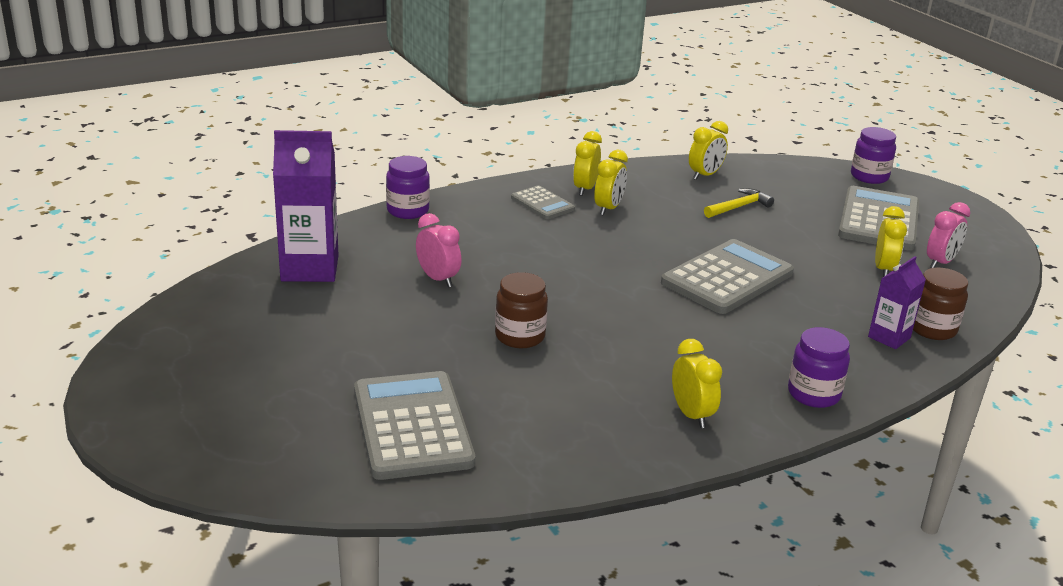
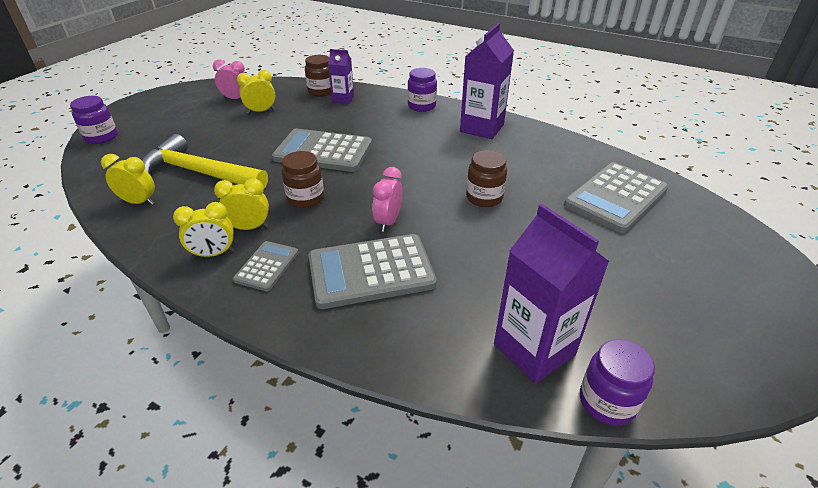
camera: 120 degrees left, 10 degrees up
purple jar [386,156,430,219] -> purple jar moved to [580,339,655,426]
pink clock [416,213,462,287] -> pink clock moved to [373,167,403,232]
yellow clock [672,339,722,428] -> purple carton [460,23,514,139]
yellow hammer [704,188,774,218] -> yellow hammer [142,134,268,188], size x2.05
grey calculator [838,186,919,251] -> grey calculator moved to [309,234,437,309]
none -> brown jar [282,151,324,208]

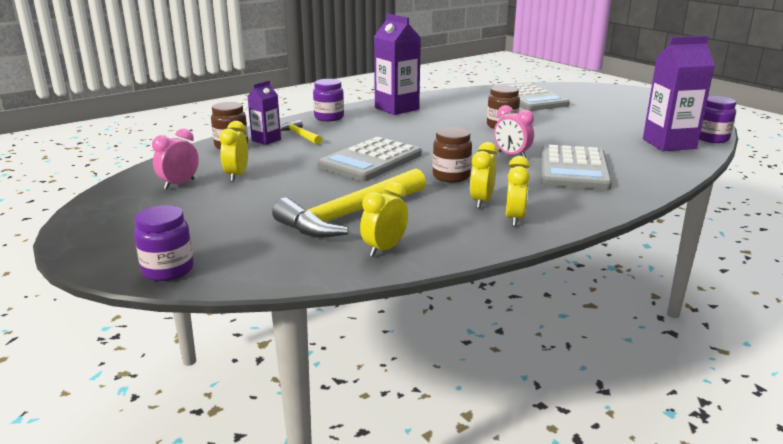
camera: 65 degrees left, 15 degrees down
grey calculator [233,241,298,291] -> none
none -> yellow hammer [280,120,322,145]

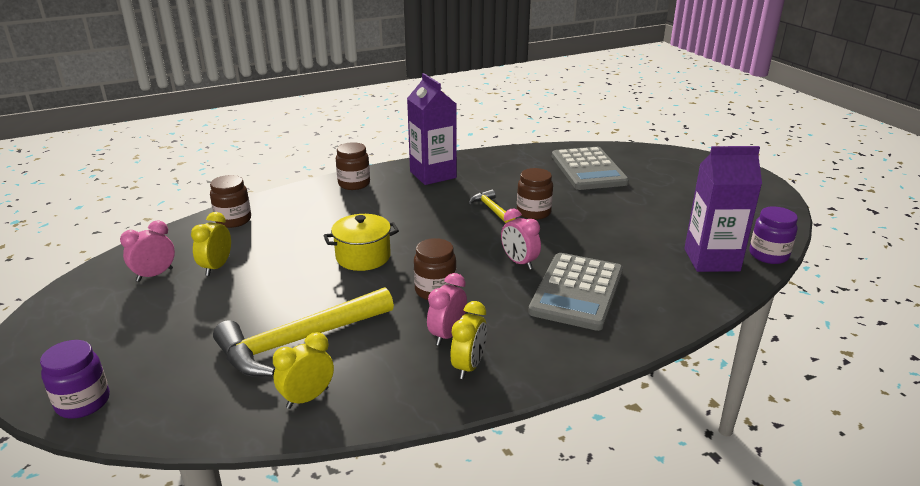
camera: 10 degrees right, 5 degrees up
purple carton [247,81,281,145] -> none
yellow hammer [280,120,322,145] -> yellow hammer moved to [469,190,515,223]
purple jar [313,79,344,121] -> brown jar [336,142,370,190]
grey calculator [317,137,422,181] -> yellow pot [323,214,399,271]
yellow clock [470,142,497,208] -> pink clock [427,273,467,346]

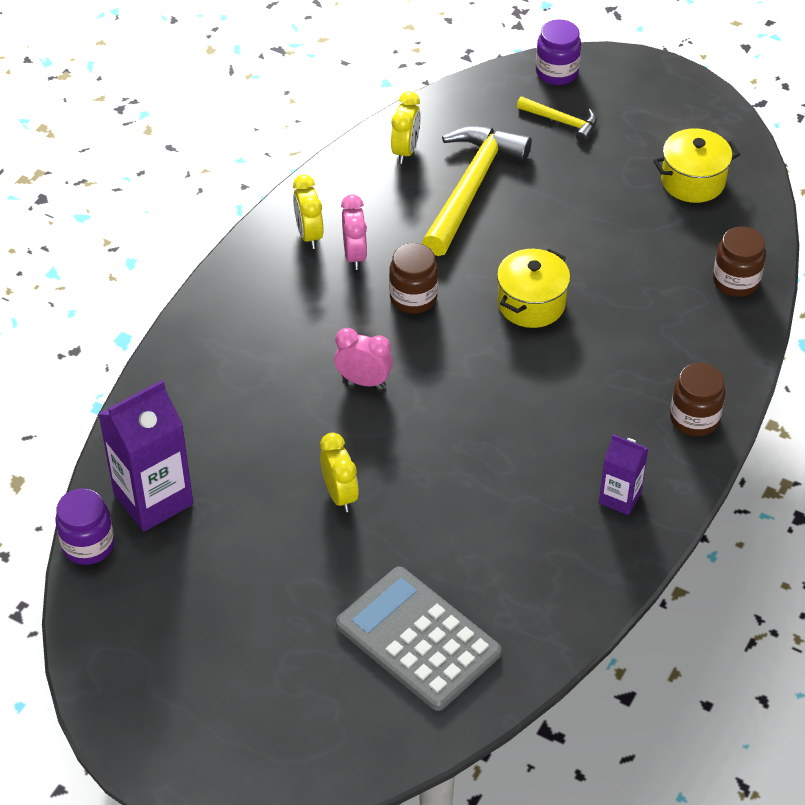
camera: 145 degrees right, 20 degrees up
pink clock [120,220,175,282] -> yellow pot [653,128,740,203]
yellow clock [191,212,231,276] -> yellow clock moved to [320,433,359,512]
purple carton [407,73,457,185] -> purple carton [599,434,649,515], size x0.56
yellow hammer [469,190,515,223] -> yellow hammer moved to [517,97,597,142]
brown jar [517,168,553,220] -> none
grey calculator [528,253,623,331] -> none

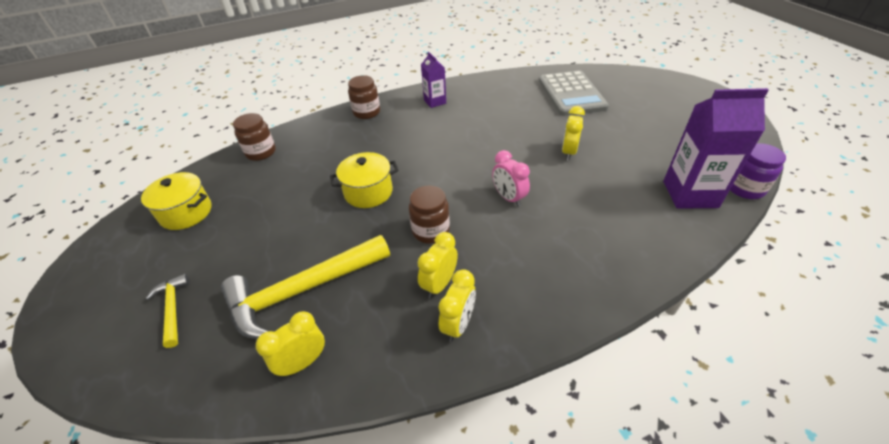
camera: 140 degrees left, 5 degrees down
pink clock [341,194,367,270] -> yellow clock [418,232,458,298]
purple jar [536,20,581,85] -> none

